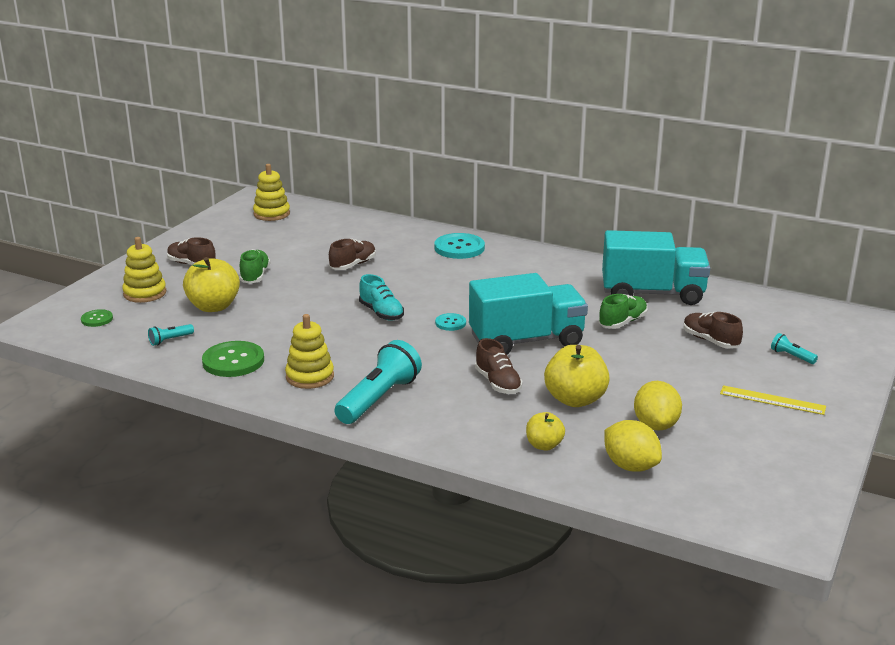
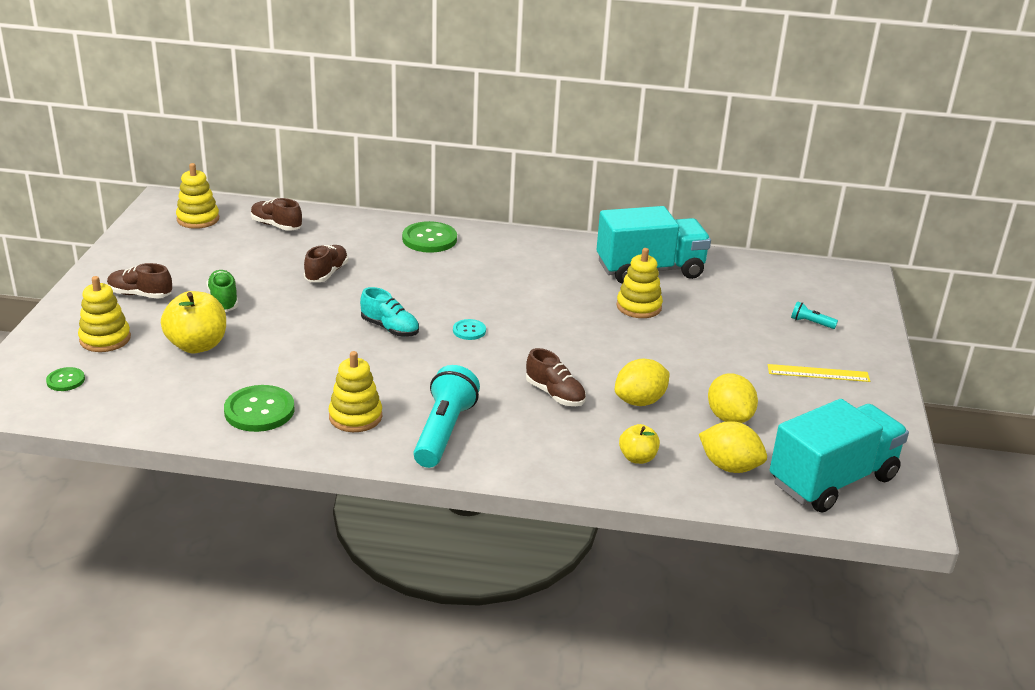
camera: 20 degrees left, 5 degrees up
turquoise flashlight [148,324,194,346] -> none
turquoise button [434,233,485,259] -> green button [402,221,457,253]
turquoise truck [469,273,588,355] -> turquoise truck moved to [770,399,909,513]
yellow apple [544,345,610,407] -> yellow lemon [615,359,670,406]
green shoe [599,294,648,329] -> yellow stacking toy [616,248,663,318]
brown shoe [684,312,743,349] -> brown shoe moved to [251,198,302,231]

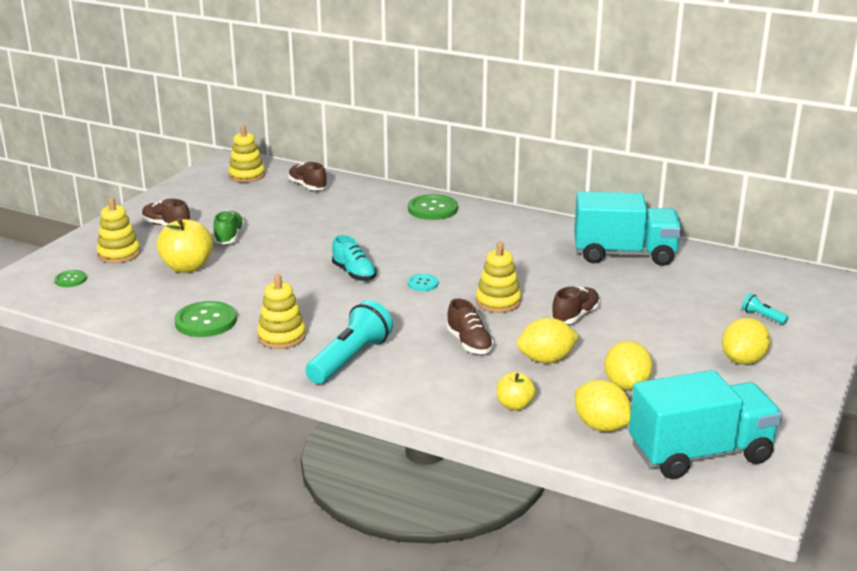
camera: 20 degrees right, 5 degrees down
brown shoe [304,245,348,282] -> brown shoe moved to [551,286,600,324]
yellow stacking toy [616,248,663,318] -> yellow stacking toy moved to [476,242,521,313]
yellow ruler [768,364,870,382] -> yellow lemon [722,318,770,365]

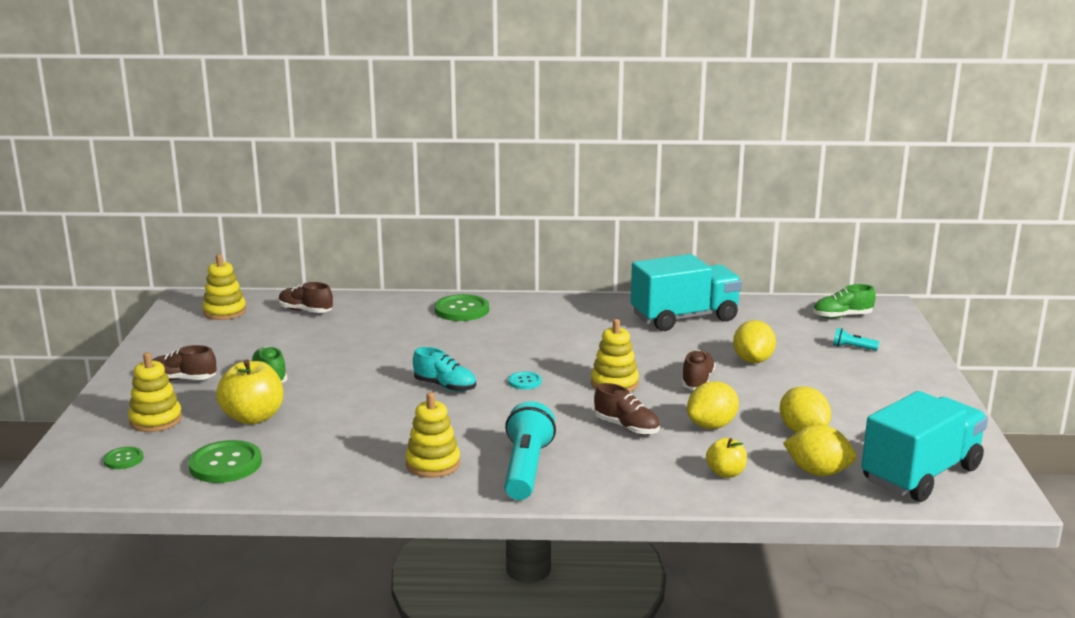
camera: 25 degrees left, 5 degrees down
green button [174,301,237,337] -> green button moved to [188,440,262,483]
yellow lemon [722,318,770,365] -> yellow lemon moved to [733,320,776,363]
none -> green shoe [813,284,876,319]

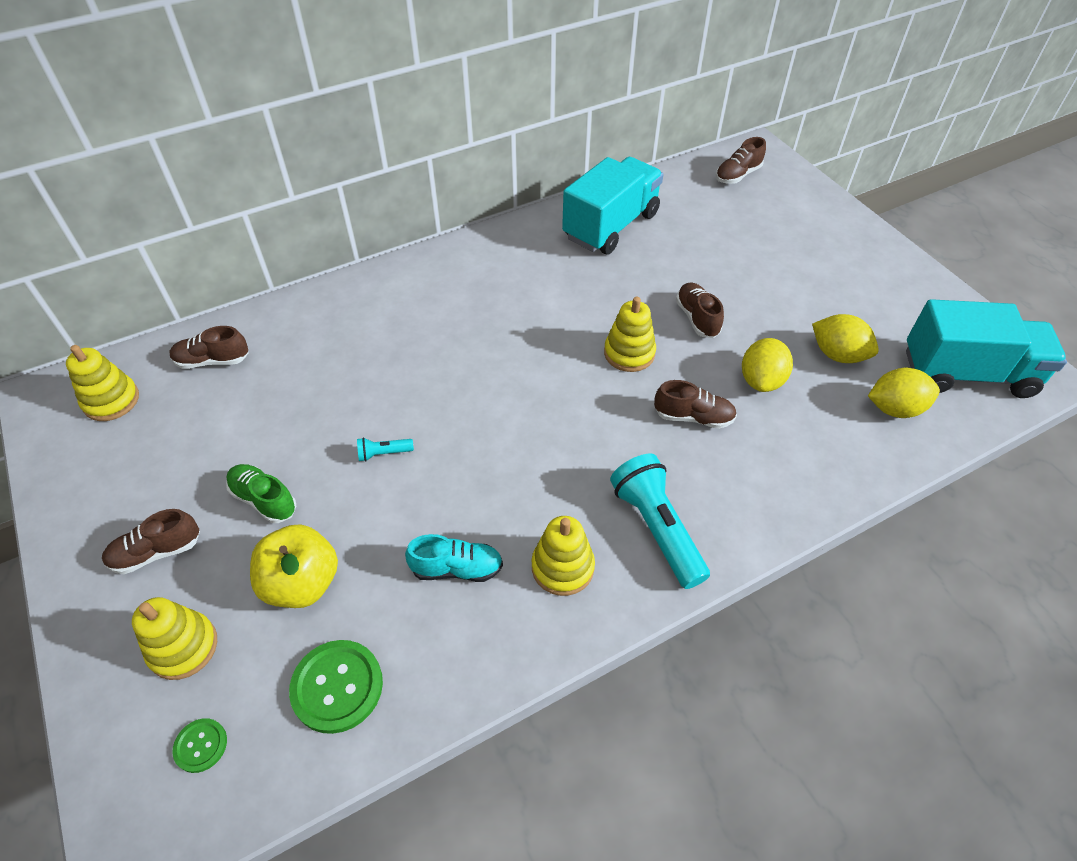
camera: 30 degrees left, 30 degrees up
turquoise shoe [413,347,476,392] -> turquoise shoe moved to [405,534,503,582]
green button [435,294,489,321] -> none
turquoise button [508,371,542,390] -> none
yellow apple [706,438,747,478] -> none
yellow lemon [733,320,776,363] -> none
green shoe [813,284,876,319] -> brown shoe [716,137,766,184]
turquoise flashlight [833,328,879,351] -> turquoise flashlight moved to [357,437,414,462]
turquoise truck [861,391,988,502] -> turquoise truck turned 75 degrees clockwise [906,299,1067,398]

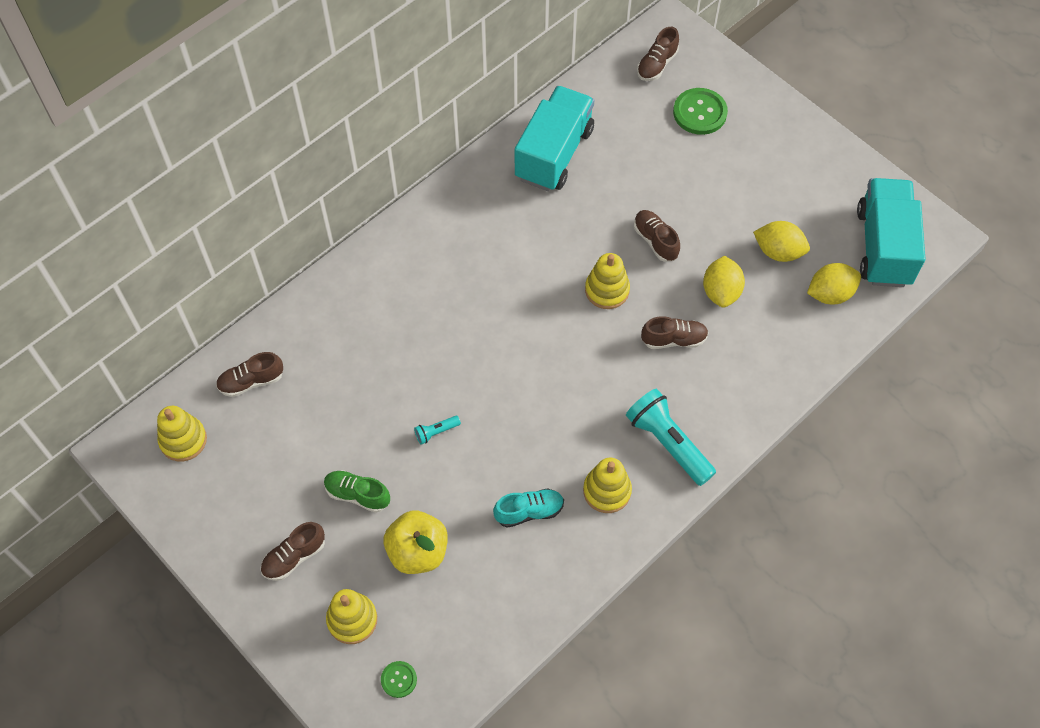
camera: 15 degrees left, 10 degrees up
green button [289,640,383,734] -> green button moved to [673,88,728,135]
turquoise truck [906,299,1067,398] -> turquoise truck turned 75 degrees counterclockwise [857,178,926,287]

